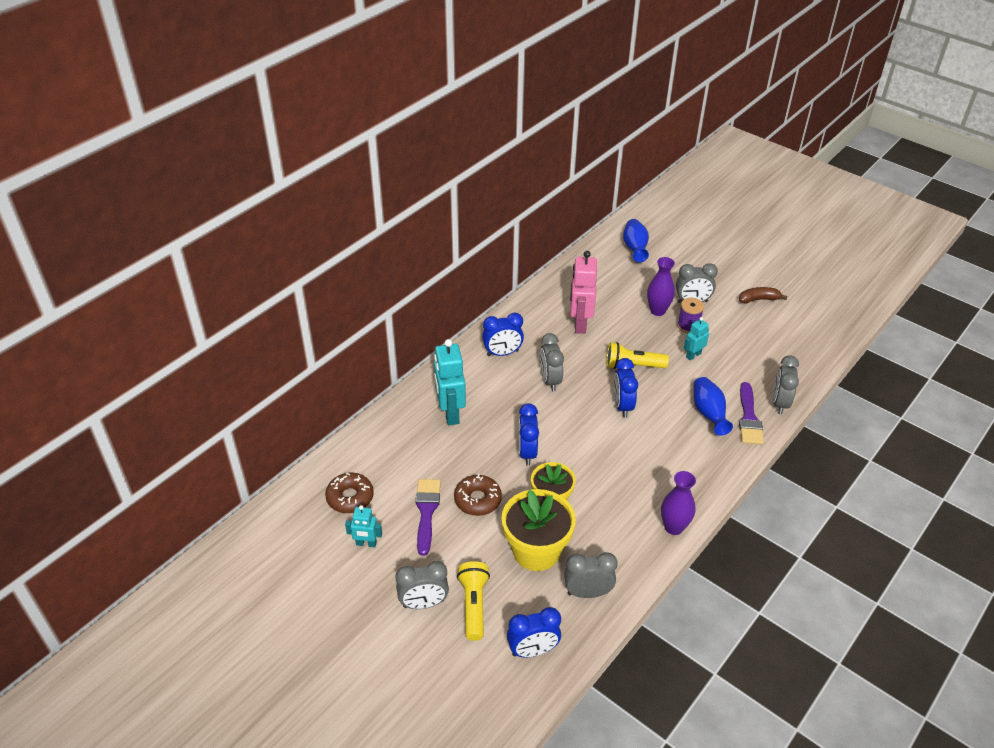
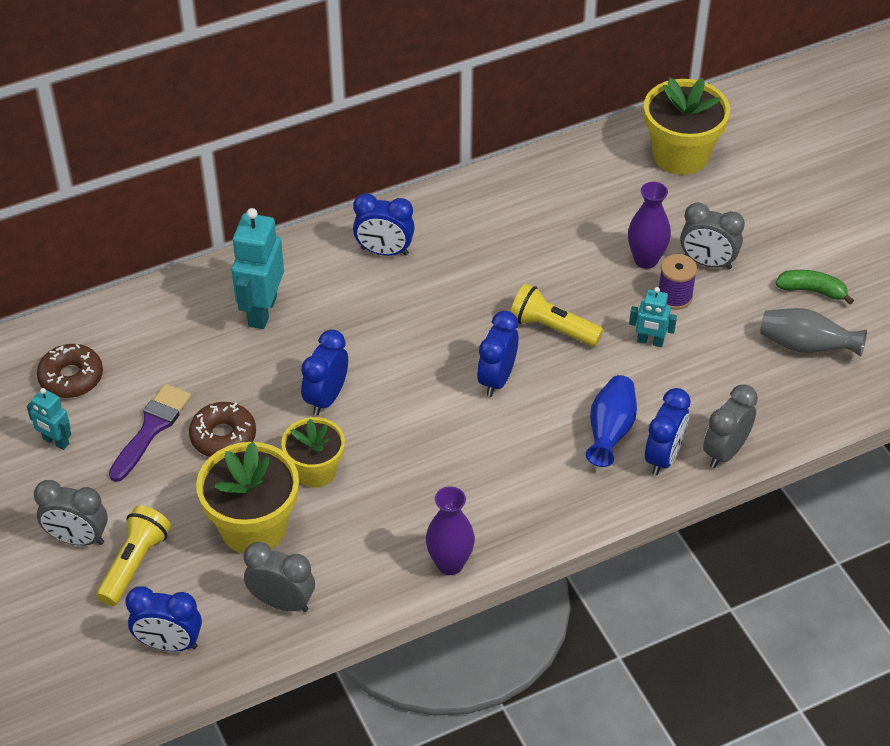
camera: 25 degrees right, 5 degrees up
grey clock [540,333,564,391] -> none
pink robot [570,251,597,334] -> none
blue vase [623,219,649,262] -> yellow flower pot [644,78,730,175]
turquoise robot [684,317,709,360] -> turquoise robot turned 150 degrees counterclockwise [629,287,677,347]
brown banana [739,287,787,304] -> green banana [775,270,854,304]
purple brush [739,382,764,444] -> blue clock [645,388,691,476]
none -> grey vase [760,308,867,357]

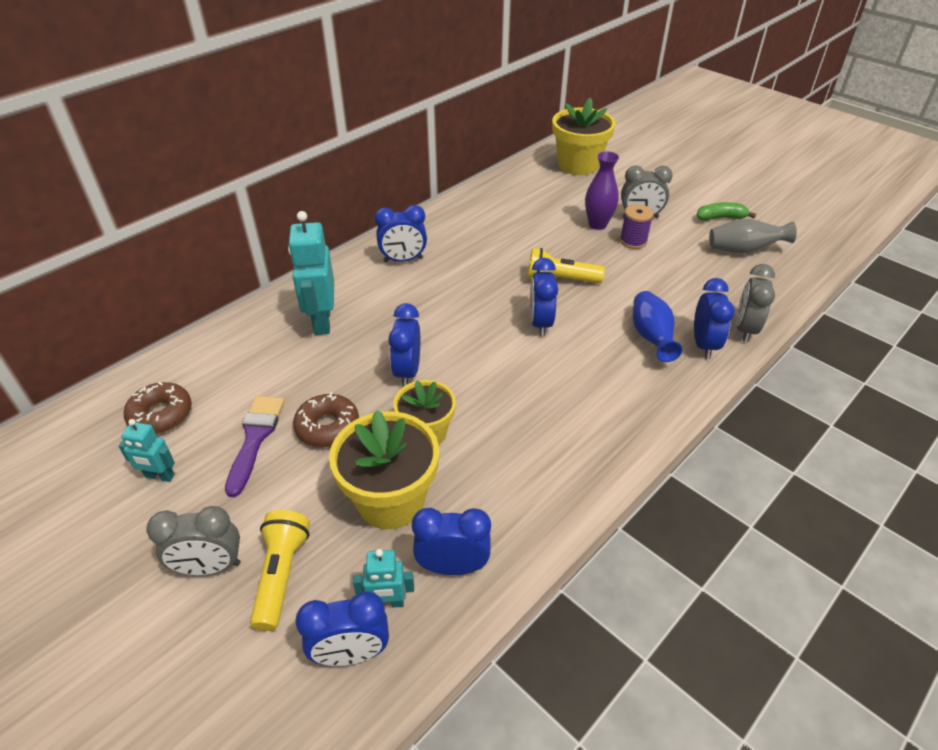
camera: 20 degrees left, 5 degrees down
grey clock [244,542,315,612] -> blue clock [412,508,491,575]
purple vase [426,486,475,575] -> none
turquoise robot [629,287,677,347] -> turquoise robot moved to [353,549,414,608]

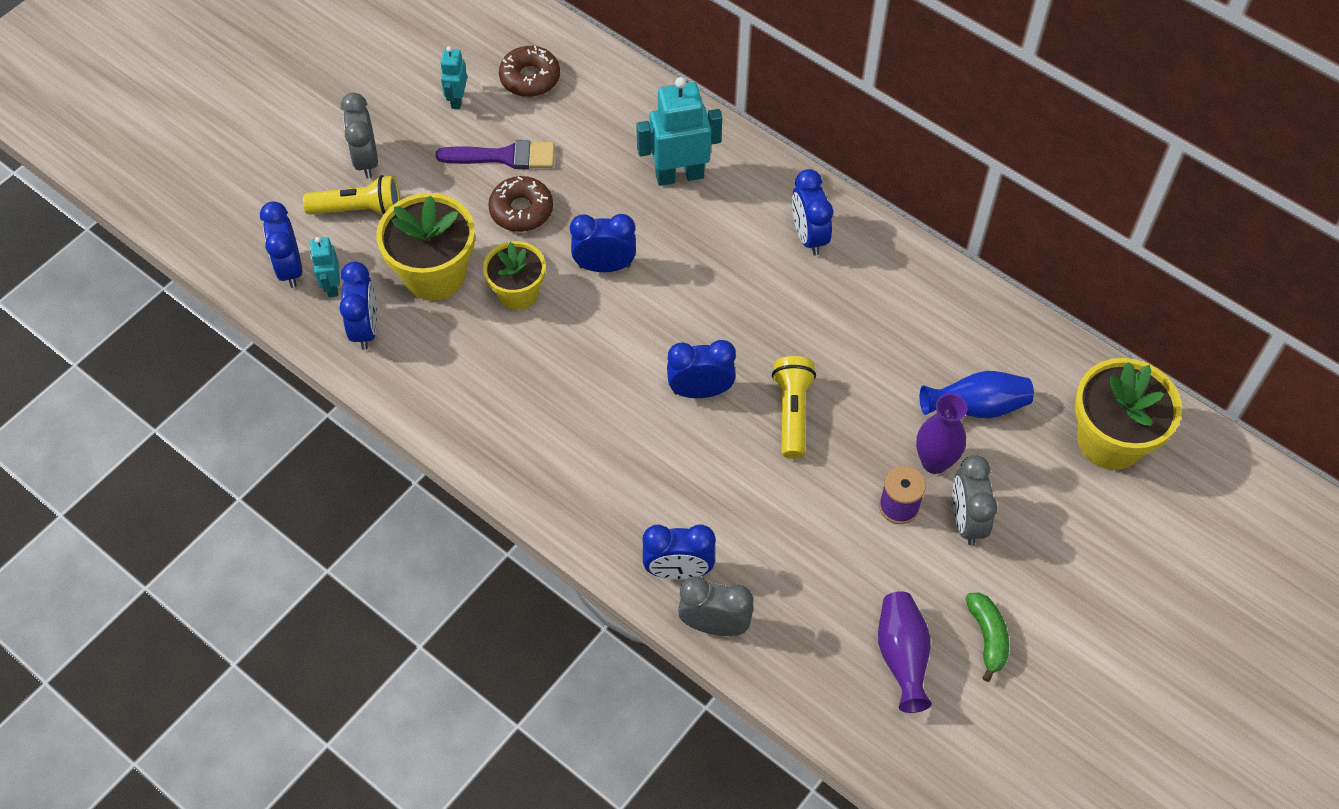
camera: 85 degrees right, 15 degrees up
blue vase [633,291,682,362] -> blue vase moved to [920,371,1034,418]
grey vase [709,219,797,253] -> purple vase [878,591,932,713]

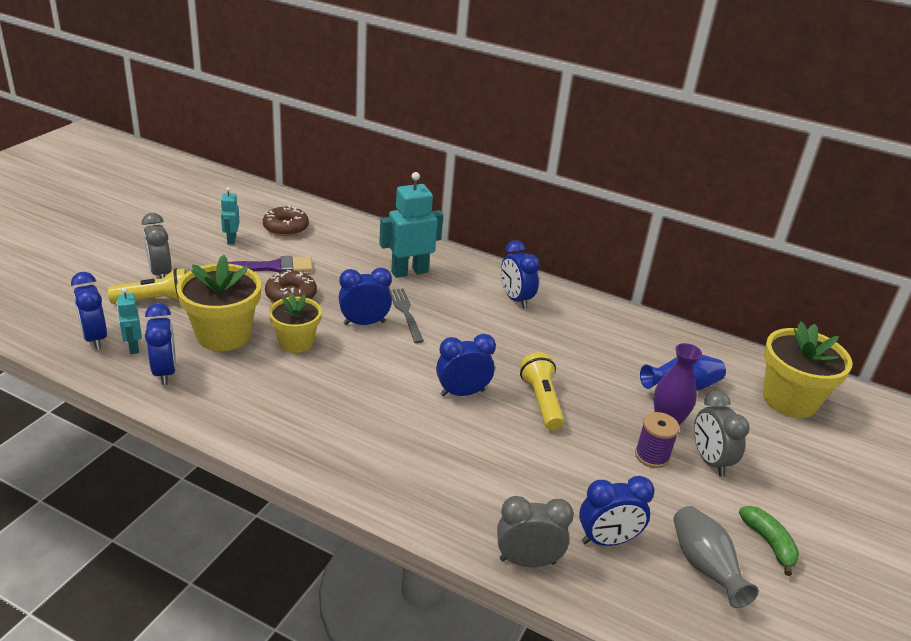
camera: 15 degrees left, 25 degrees down
blue clock [642,524,716,580] -> blue clock moved to [579,476,655,546]
purple vase [878,591,932,713] -> grey vase [673,506,759,608]
none -> grey fork [390,288,424,343]

